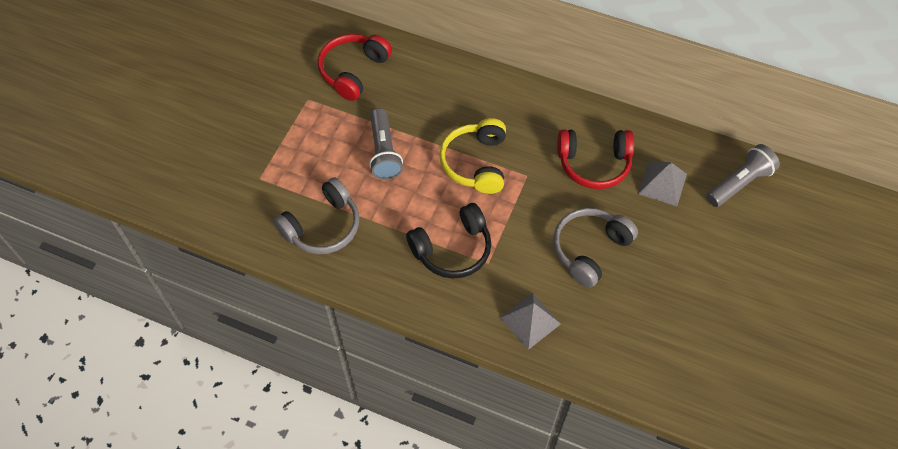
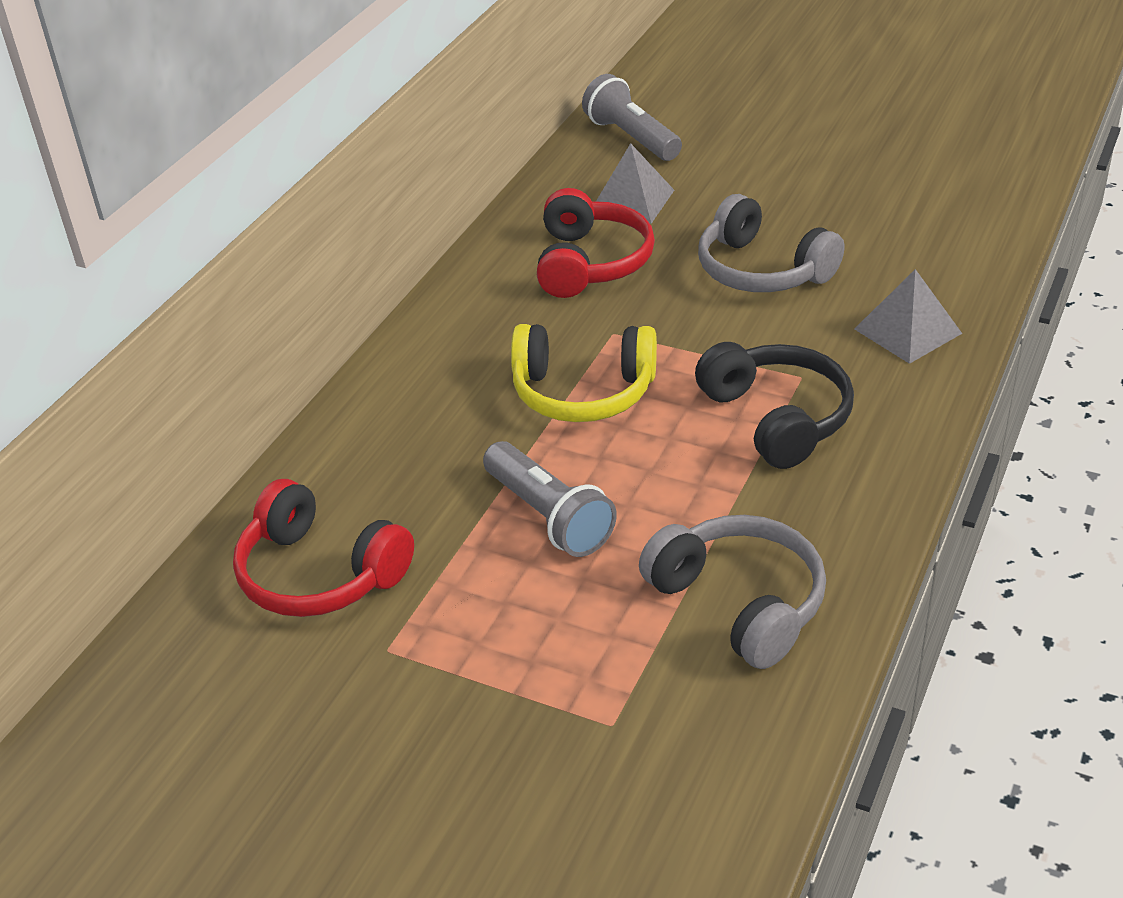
camera: 85 degrees left, 20 degrees down
grey flashlight [369,108,403,180] -> grey flashlight turned 60 degrees clockwise [483,441,617,557]

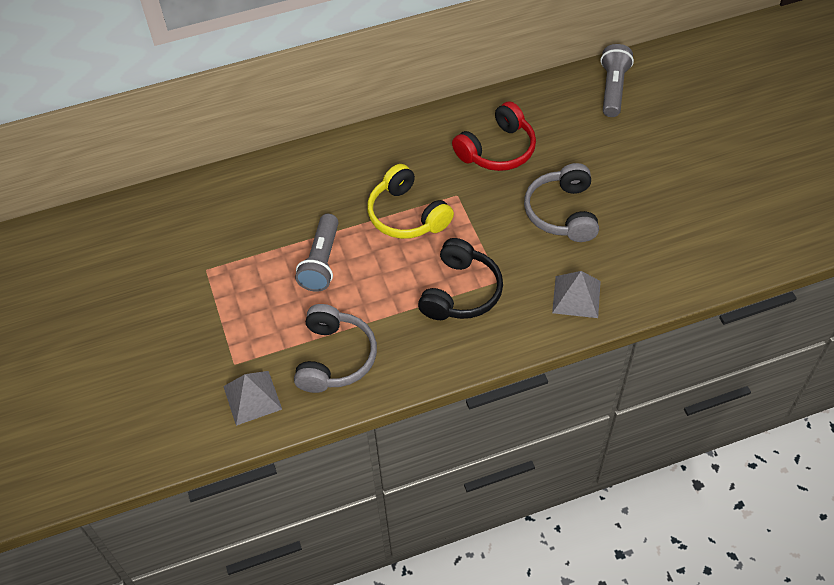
camera: 45 degrees right, 15 degrees up
red headphones [233,479,414,617] -> none
grey pyramid [596,143,674,224] -> grey pyramid moved to [223,371,282,426]

